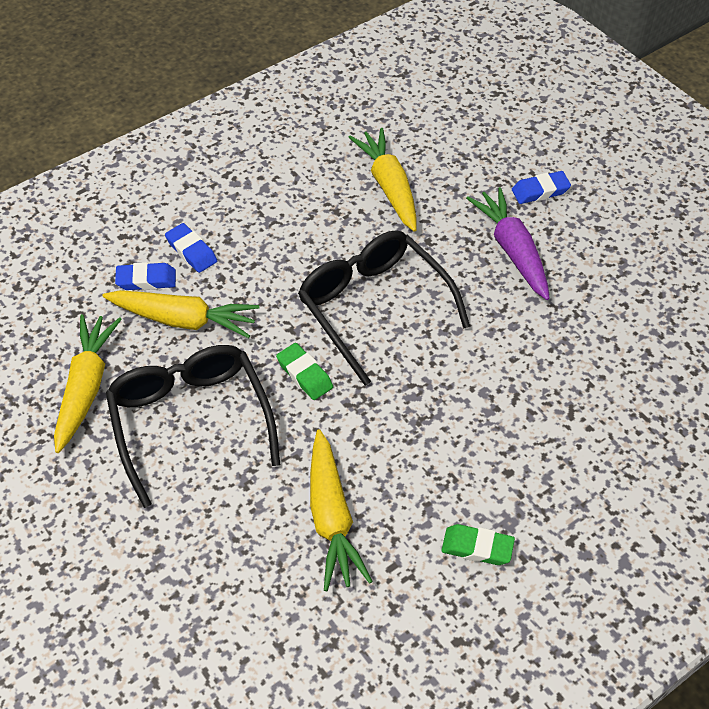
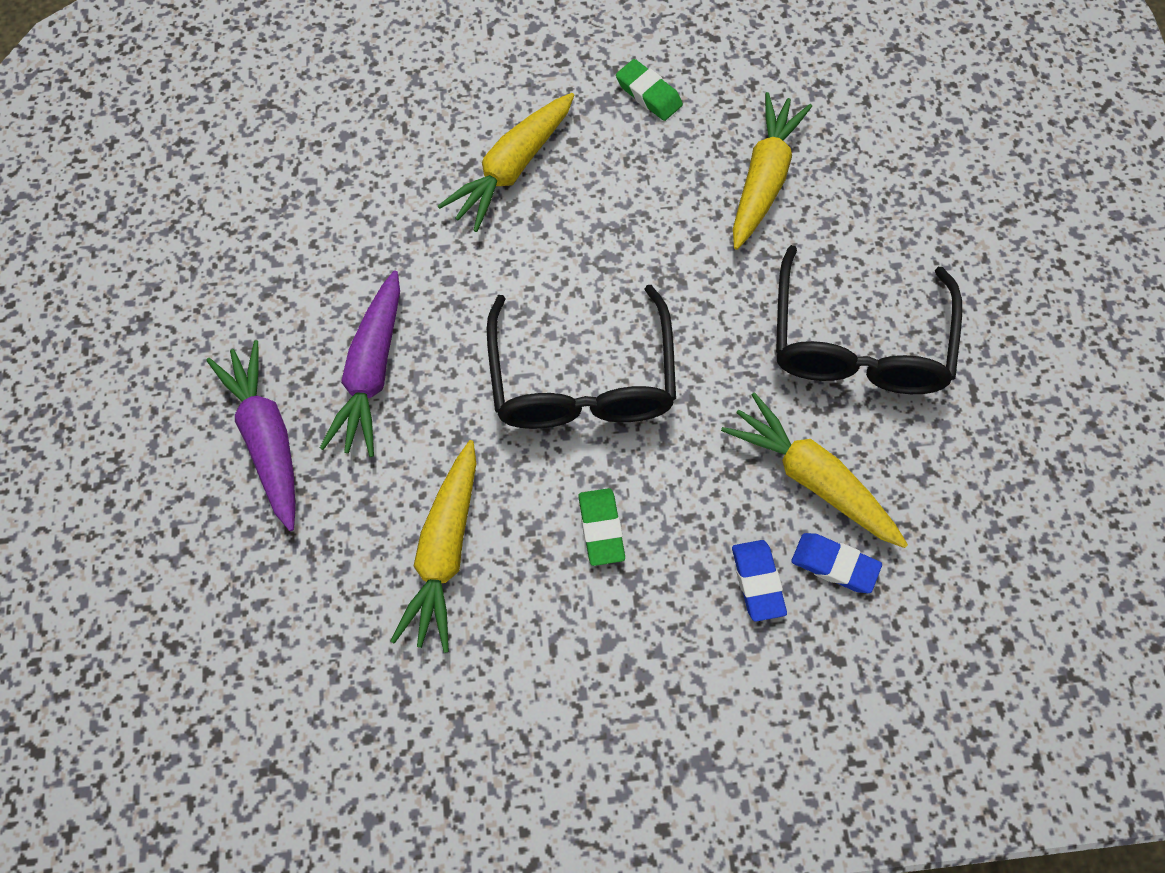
camera: 150 degrees left, 15 degrees up
yellow carrot [54,314,122,453] -> yellow carrot moved to [438,93,574,232]
green eraser [276,343,333,400] -> green eraser moved to [578,488,625,566]
blue eraser [512,171,571,204] -> purple carrot [206,340,296,531]

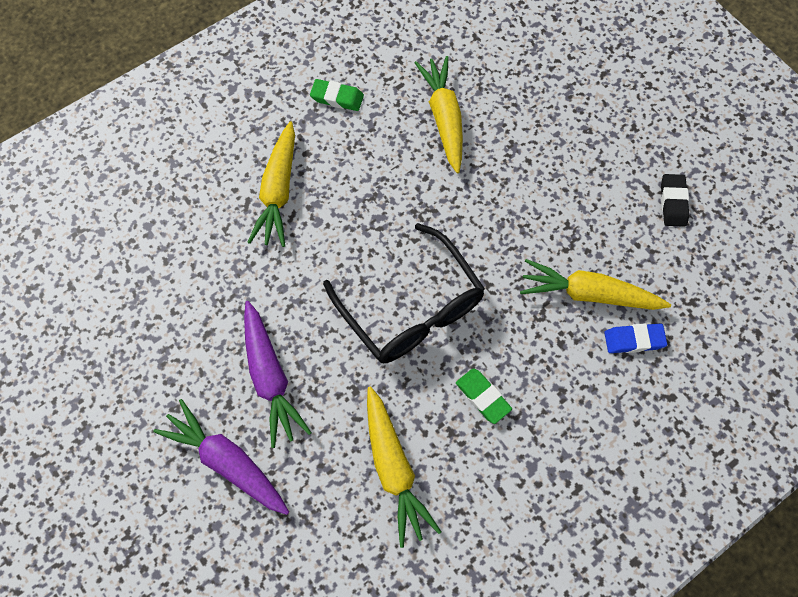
camera: 30 degrees left, 0 degrees up
blue eraser [732,540,787,622] -> none
black glasses [776,245,962,394] -> none
none -> black eraser [661,174,689,227]

